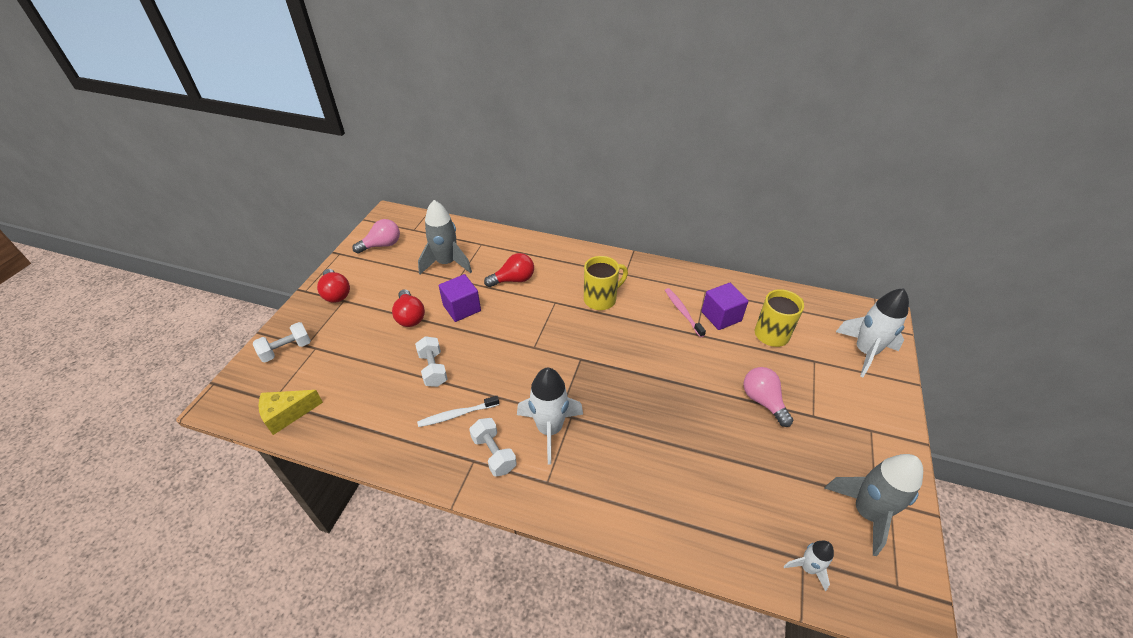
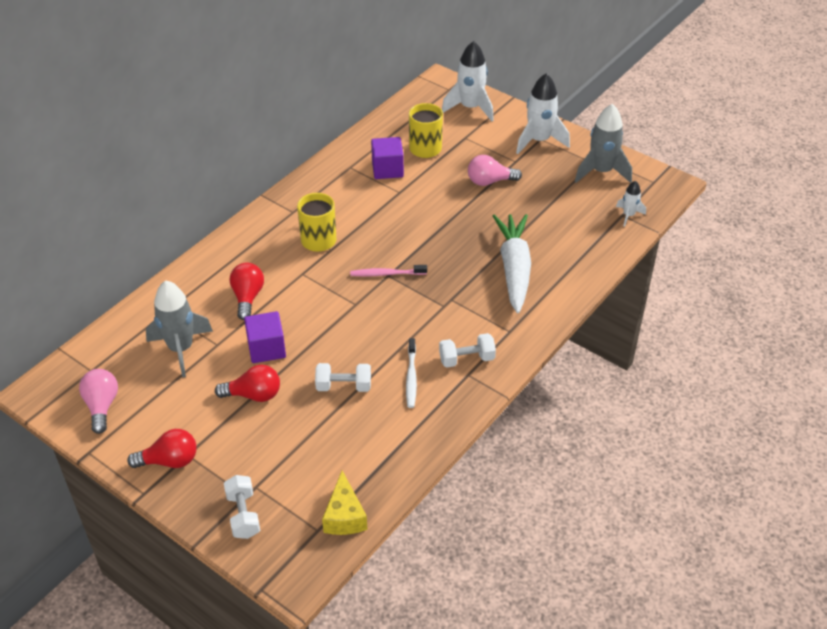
camera: 70 degrees left, 0 degrees up
white rocket [517,368,583,465] -> white rocket moved to [516,73,570,154]
pink toothbrush [665,288,706,337] -> pink toothbrush moved to [350,265,427,277]
none -> white carrot [493,214,531,313]

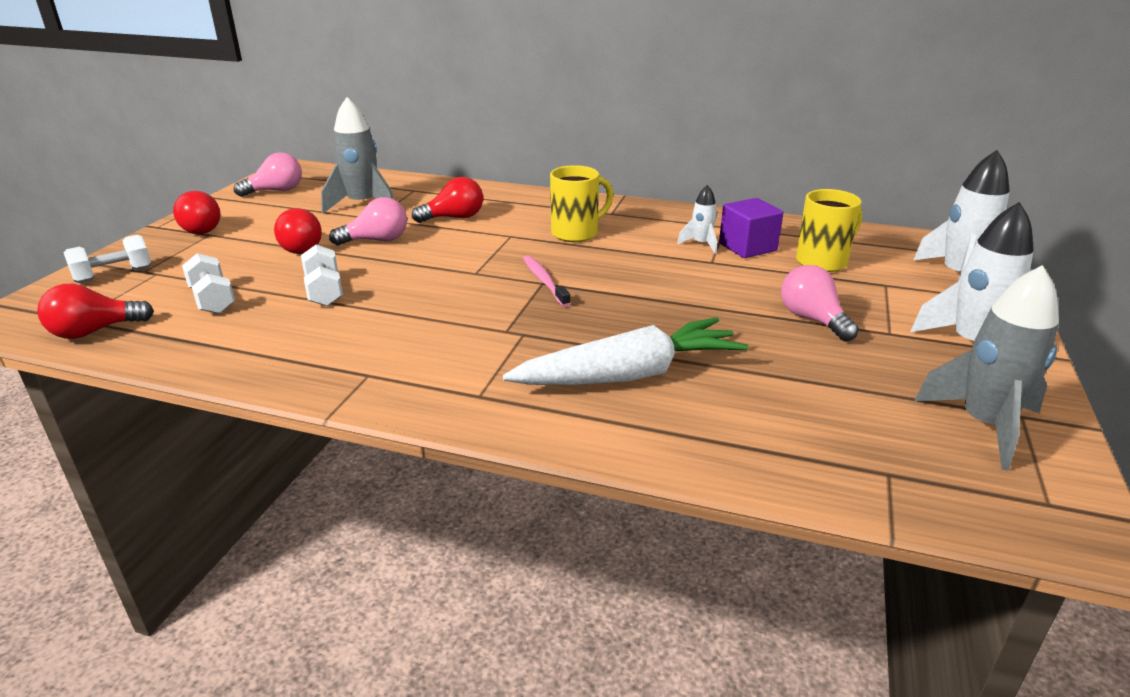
camera: 70 degrees right, 15 degrees down
purple cube [244,311,286,363] -> pink light bulb [329,197,407,246]
yellow cheese [322,471,367,535] -> red light bulb [37,284,154,339]
white toothbrush [406,338,417,408] -> none
white dumbbell [439,333,496,368] -> white dumbbell moved to [182,253,235,314]
white rocket [616,181,646,227] -> white rocket moved to [677,185,717,254]

